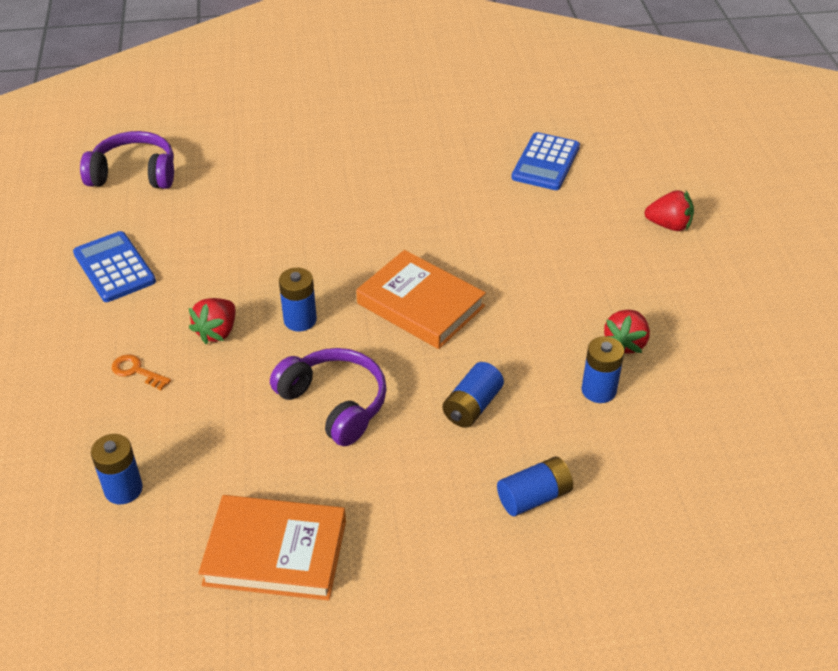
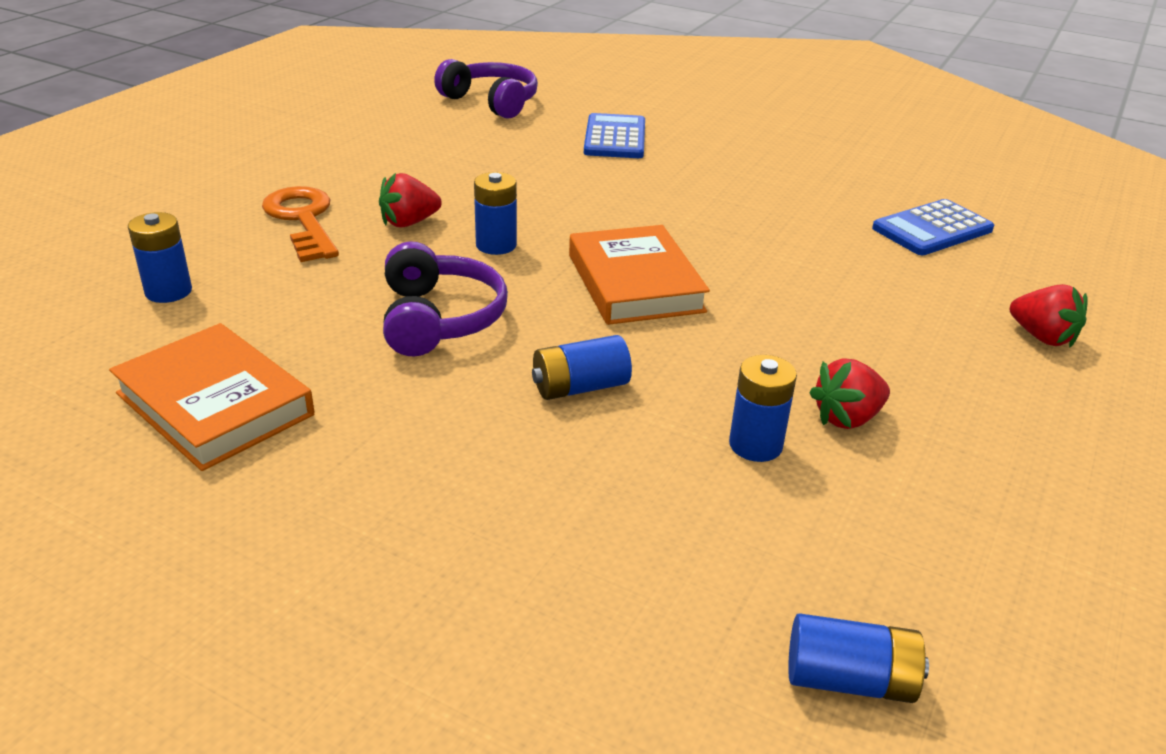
camera: 35 degrees right, 10 degrees down
blue calculator [73,231,156,302] -> blue calculator moved to [584,113,645,158]
orange key [112,354,171,390] -> orange key [262,186,339,262], size x2.02
blue battery [497,456,573,516] -> blue battery moved to [788,613,929,703]

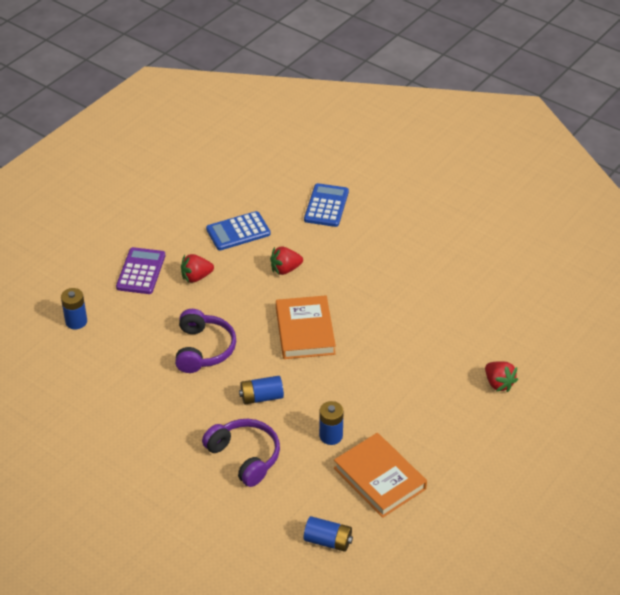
camera: 10 degrees right, 10 degrees up
orange book [109,323,314,471] -> orange book moved to [334,433,427,518]
orange key [262,186,339,262] -> purple calculator [116,247,165,294]
purple headphones [434,59,538,119] -> purple headphones moved to [202,419,280,487]
blue battery [474,172,517,255] -> none
red strawberry [809,359,890,429] -> red strawberry moved to [270,247,303,275]
blue calculator [872,199,994,255] -> blue calculator moved to [206,211,271,250]

